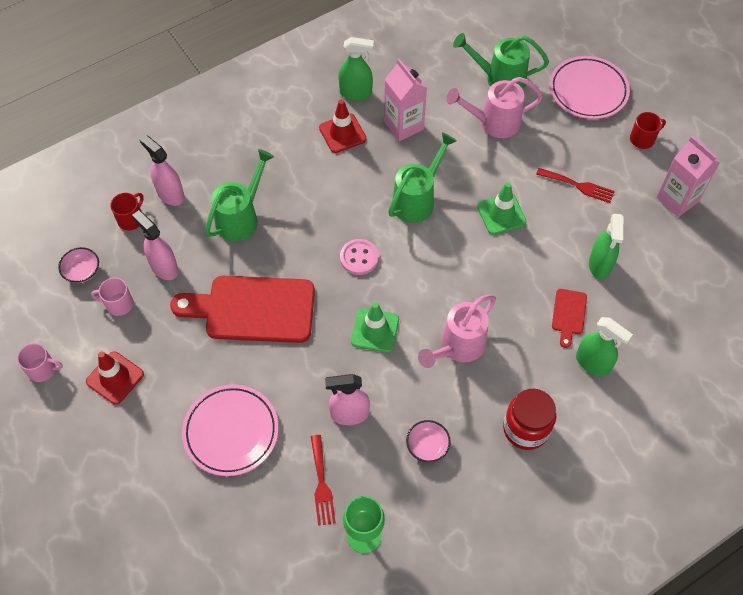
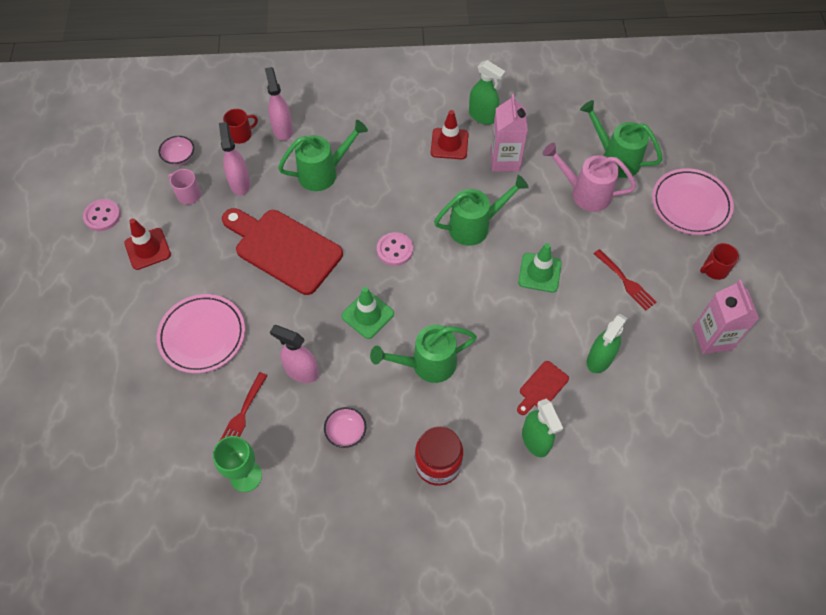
camera: 30 degrees right, 0 degrees up
pink mug [17,343,63,382] -> pink button [83,199,121,231]
pink watering can [418,295,496,368] -> green watering can [370,324,477,383]
red mug [630,112,666,149] -> red mug turned 150 degrees clockwise [700,243,739,280]

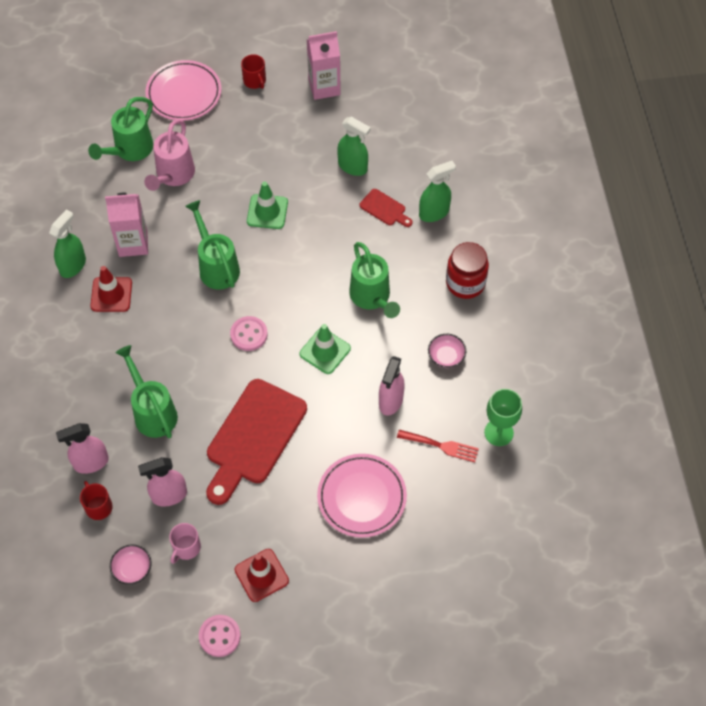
camera: 95 degrees left, 0 degrees up
red fork [594,249,657,311] -> none

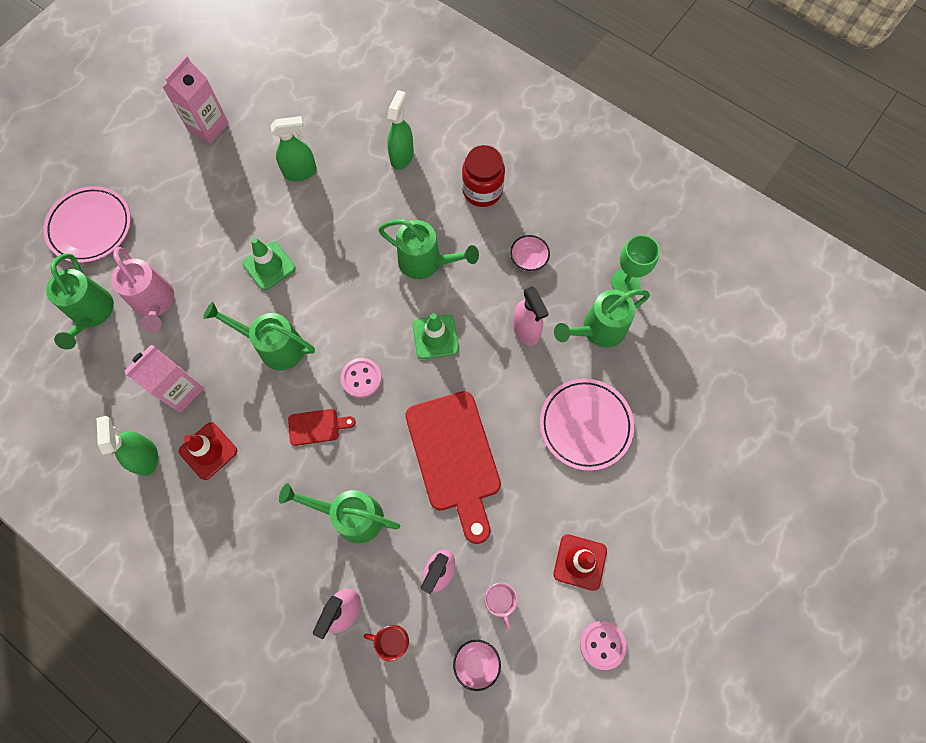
camera: 45 degrees left, 10 degrees up
red mug [241,54,266,89] -> none
red cutting board [360,189,413,227] -> red cutting board moved to [288,409,356,446]
red fork [397,430,479,462] -> green watering can [554,290,650,348]

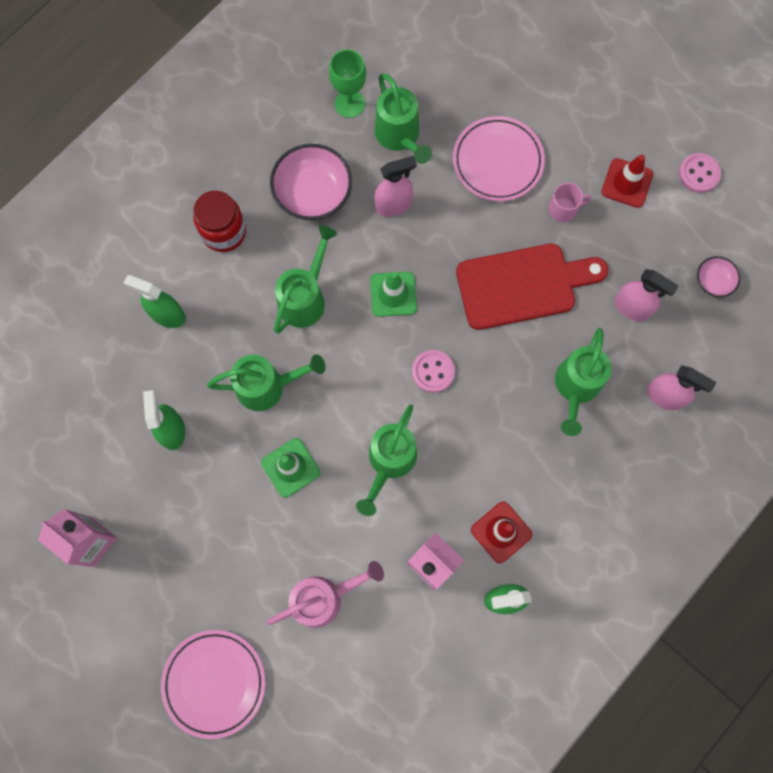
camera: 85 degrees left, 5 degrees up
green watering can [46,253,114,350] -> green watering can moved to [207,354,326,411]
red cutting board [288,409,356,446] -> none
red mug [364,625,409,662] -> none
pink mug [484,583,518,629] -> pink mug moved to [549,183,591,222]
pink bowl [510,235,550,271] -> pink bowl [270,144,352,220], size x1.91

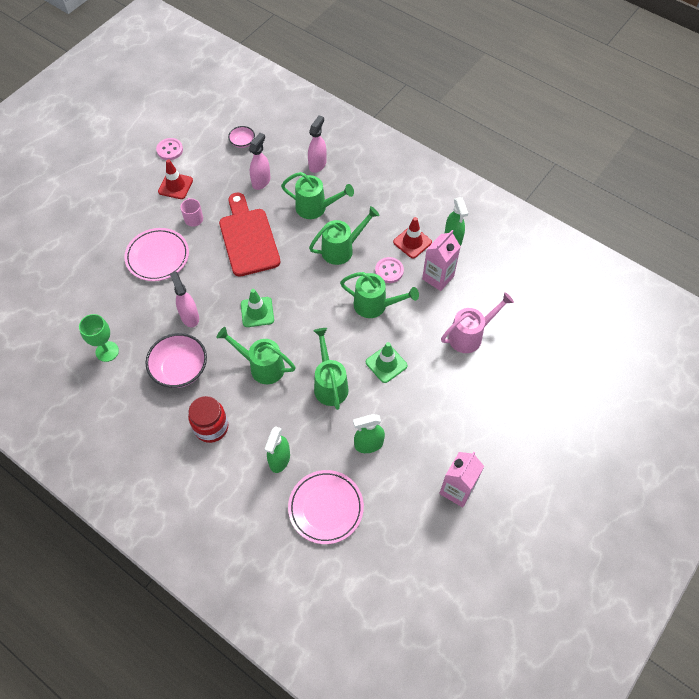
camera: 95 degrees left, 15 degrees down
pink plate [161,630,265,739] -> pink plate moved to [288,470,364,544]
pink watering can [267,561,384,628] -> pink watering can turned 90 degrees clockwise [441,292,514,353]
green watering can [375,73,432,164] -> green watering can moved to [309,206,380,265]
pink button [412,350,455,393] -> pink button moved to [375,257,404,283]

